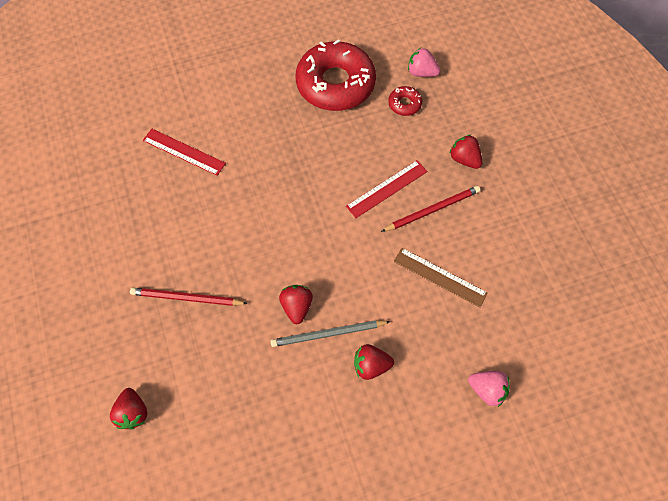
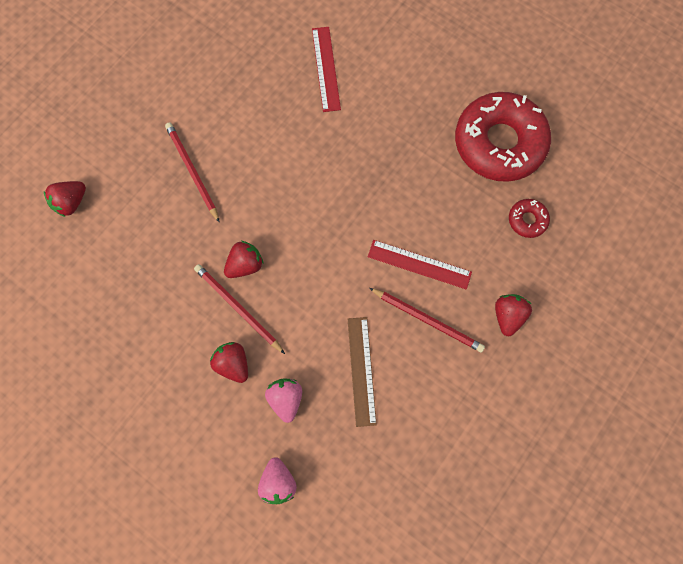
camera: 55 degrees right, 10 degrees up
grey pencil [270,320,391,347] -> red pencil [194,264,285,354]
pink strawberry [408,48,441,77] -> pink strawberry moved to [265,379,302,423]

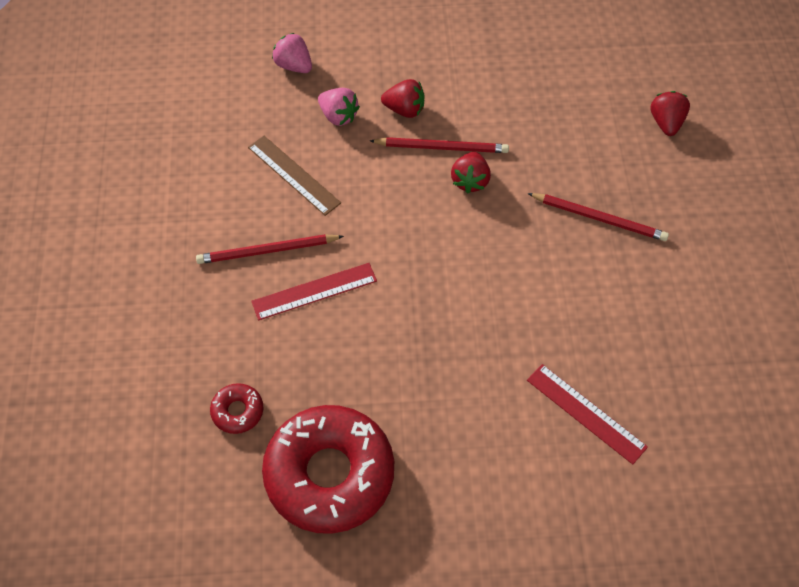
camera: 140 degrees right, 15 degrees down
red strawberry [495,294,532,336] -> none

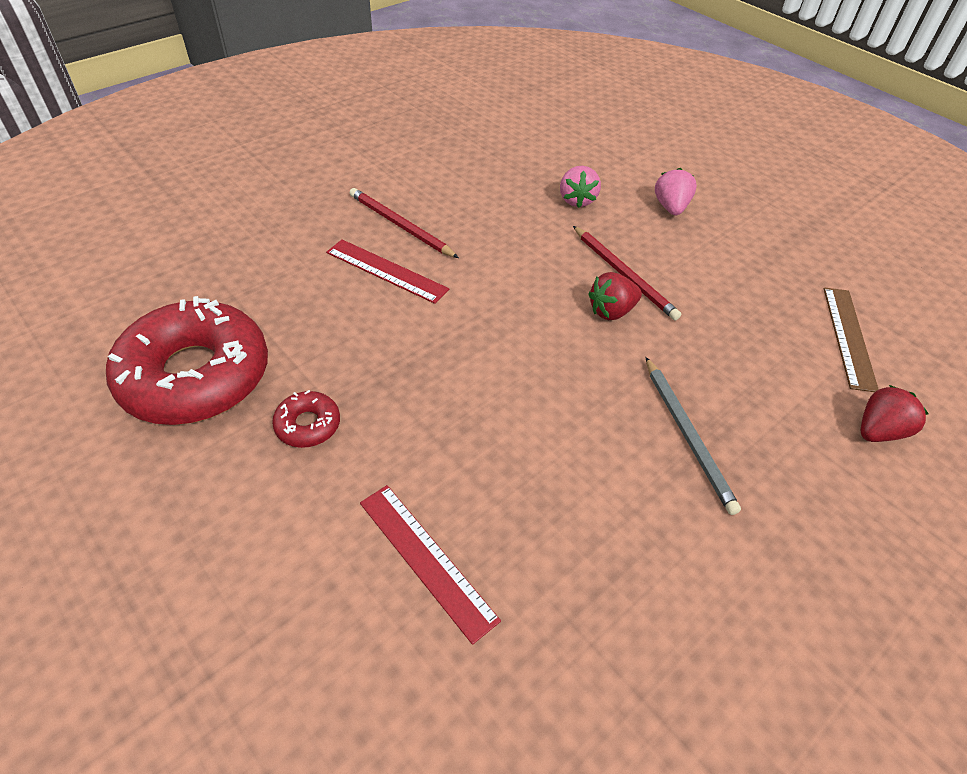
camera: 50 degrees right, 10 degrees down
red donut [210,383,263,434] -> red donut moved to [272,390,340,448]
brown ruler [248,136,341,216] -> brown ruler moved to [824,287,879,392]
pink strawberry [272,33,312,73] -> pink strawberry moved to [655,168,697,215]
red strawberry [381,79,425,118] -> none
red pencil [527,193,669,241] -> grey pencil [646,357,741,515]
red ruler [527,364,648,465] -> red ruler turned 45 degrees counterclockwise [360,485,501,645]

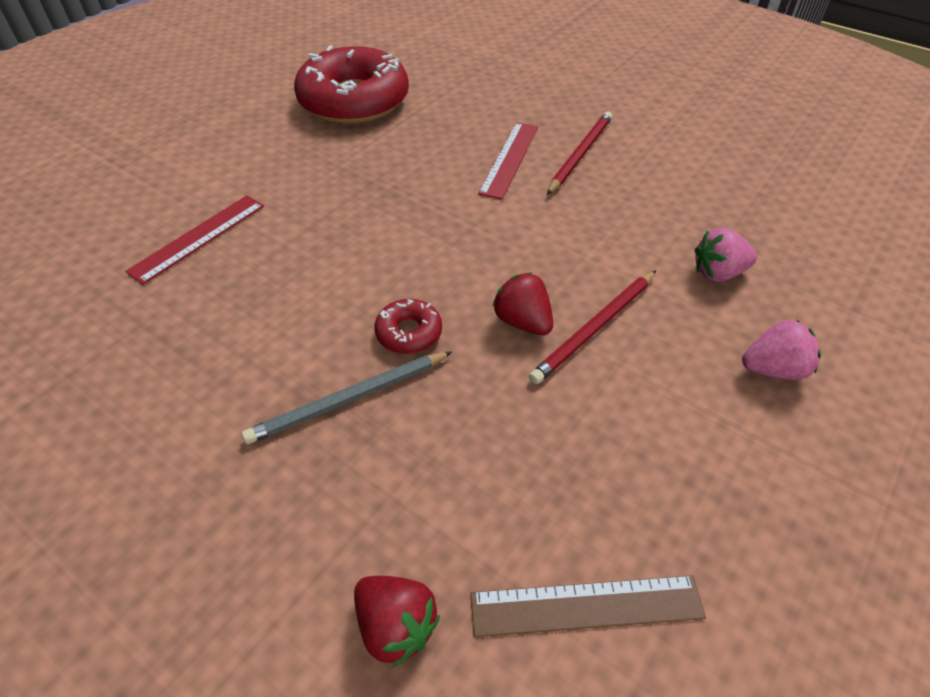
camera: 80 degrees right, 0 degrees up
red donut [272,390,340,448] -> red donut moved to [374,299,442,354]

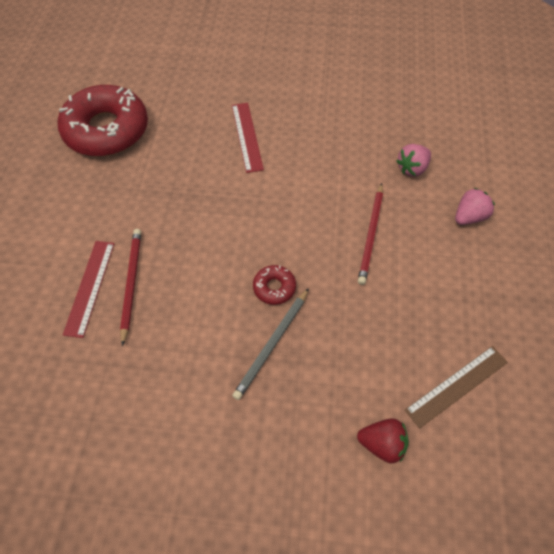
camera: 30 degrees left, 10 degrees up
red strawberry [492,272,553,335] -> none
red pencil [547,112,612,195] -> red pencil moved to [120,229,141,346]

